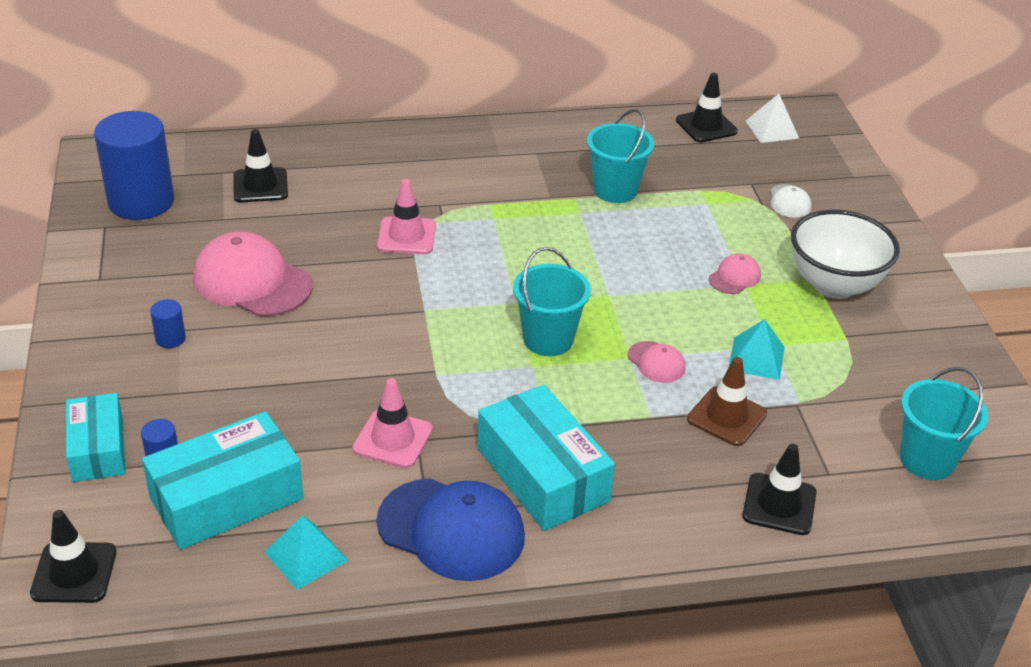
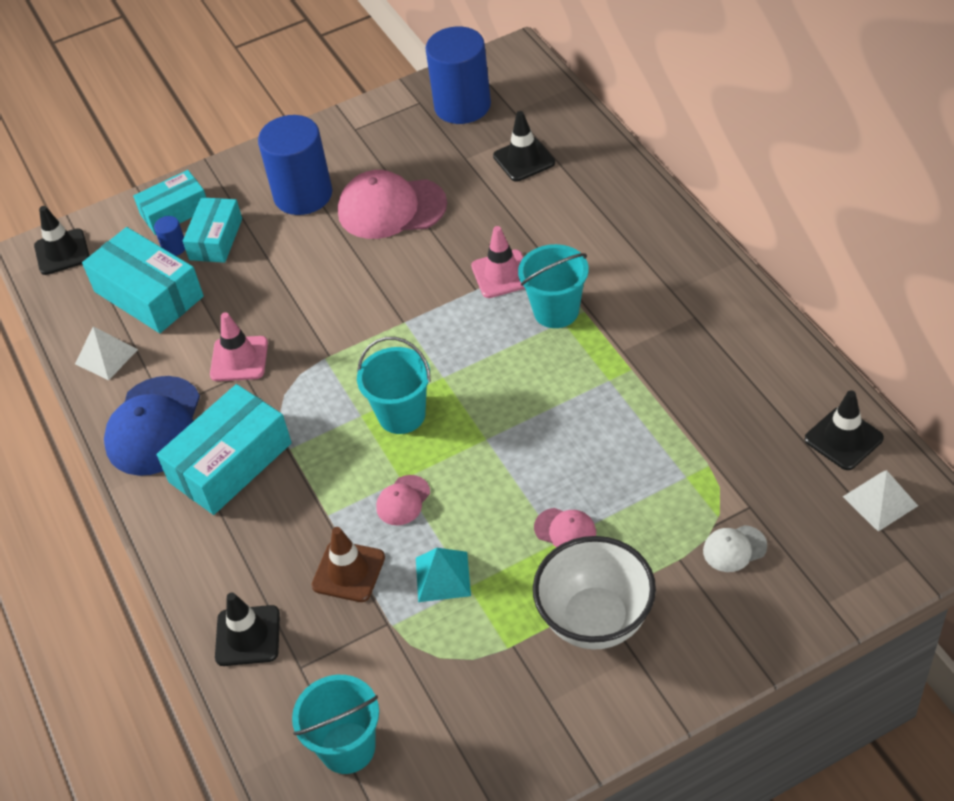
camera: 80 degrees right, 10 degrees up
blue cylinder [150,299,186,348] -> blue cylinder [258,115,332,215], size x2.46
pink cap [193,232,313,317] -> pink cap turned 105 degrees counterclockwise [338,170,447,239]
turquoise pyramid [264,515,349,590] -> white pyramid [75,326,138,380]
turquoise bucket [587,109,654,203] -> turquoise bucket moved to [518,244,589,328]
none -> turquoise box [183,197,242,263]

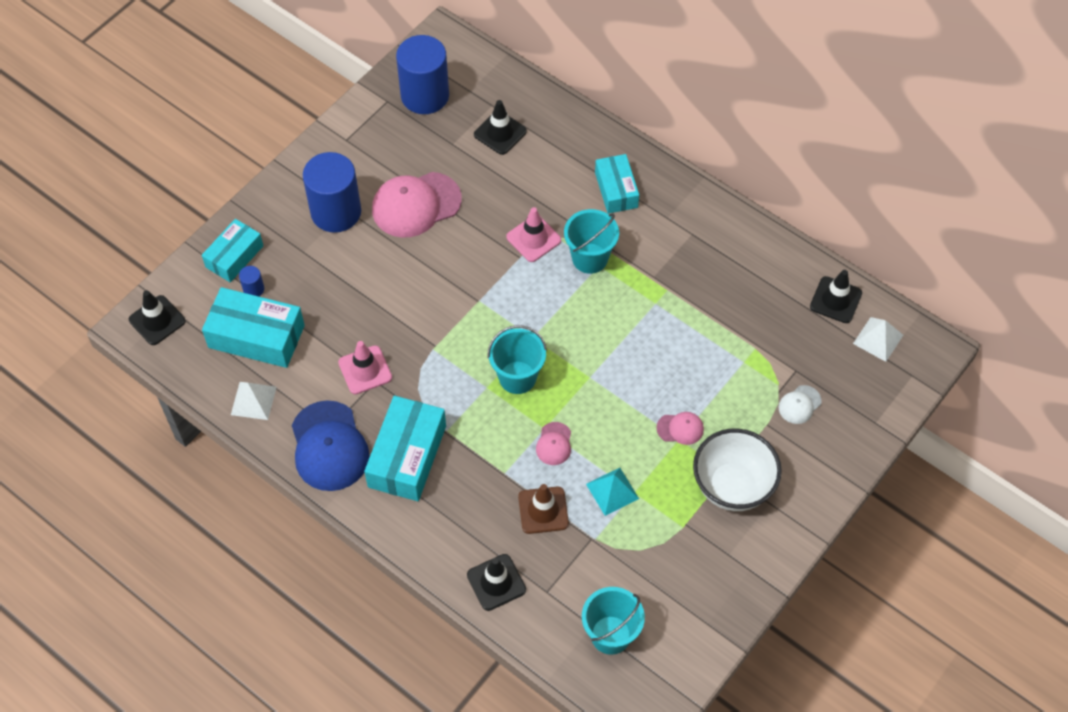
camera: 30 degrees left, 10 degrees up
turquoise box [183,197,242,263] -> turquoise box moved to [595,154,639,214]

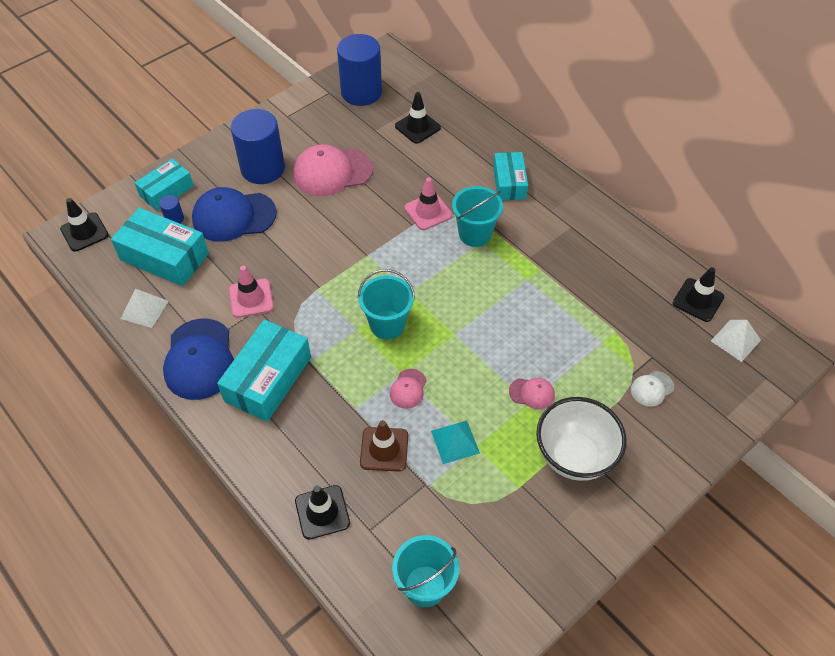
camera: 10 degrees right, 5 degrees down
none -> blue cap [192,187,277,242]

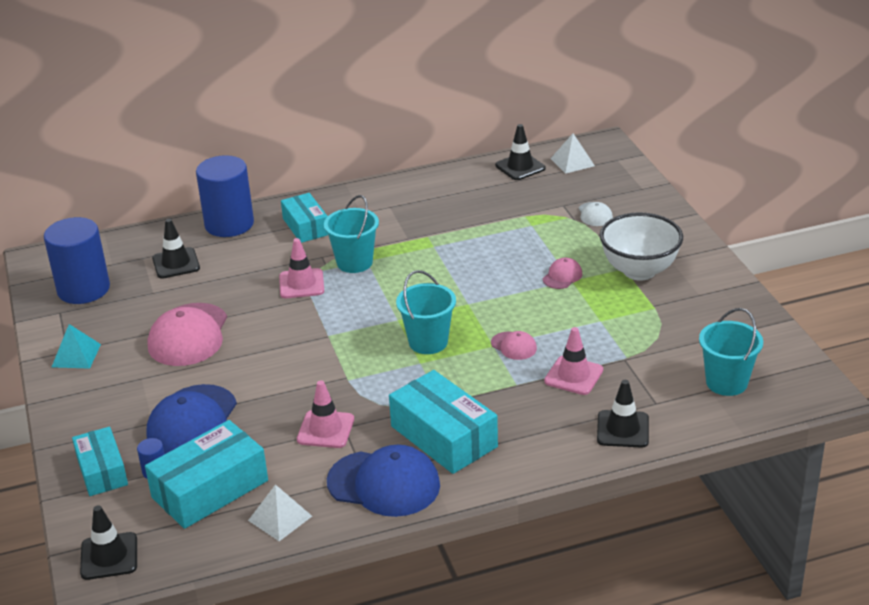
camera: 65 degrees left, 20 degrees down
blue cylinder [231,109,285,184] -> blue cylinder moved to [196,155,254,237]
brown traffic cone [360,420,408,472] -> pink traffic cone [544,327,603,395]
turquoise pyramid [431,421,480,464] -> turquoise pyramid moved to [52,324,101,369]
turquoise box [493,152,528,200] -> turquoise box turned 45 degrees clockwise [281,193,328,243]

